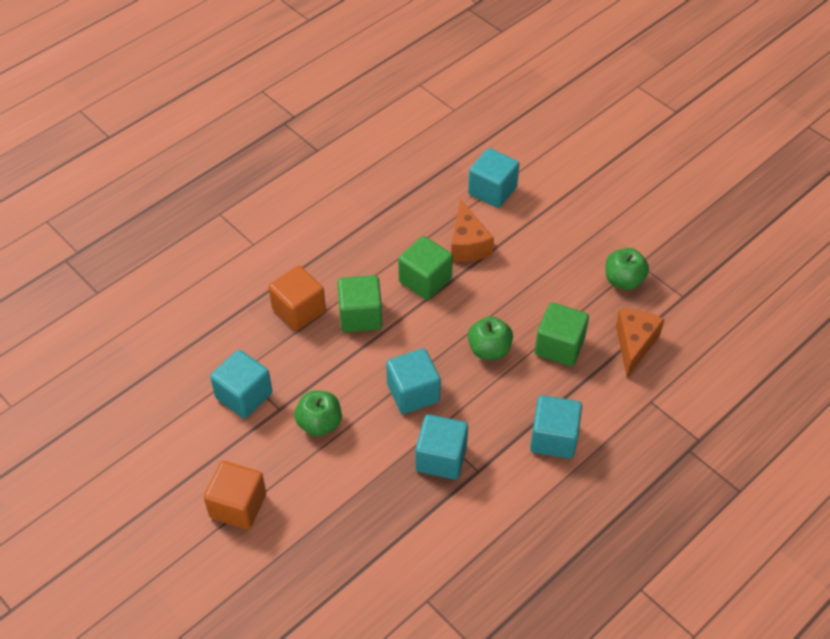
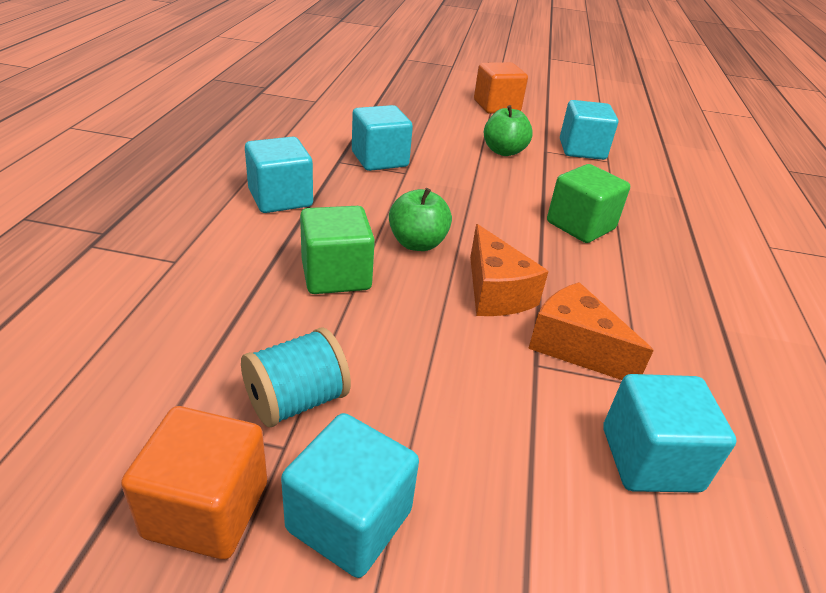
camera: 140 degrees right, 15 degrees down
orange cube [269,266,326,331] -> orange cube moved to [121,406,267,560]
turquoise cube [386,348,441,414] -> turquoise cube moved to [281,413,419,578]
green cube [398,236,453,300] -> none
green apple [605,248,649,290] -> turquoise spool [241,327,351,427]
orange cheese [616,309,665,378] -> orange cheese moved to [470,224,549,316]

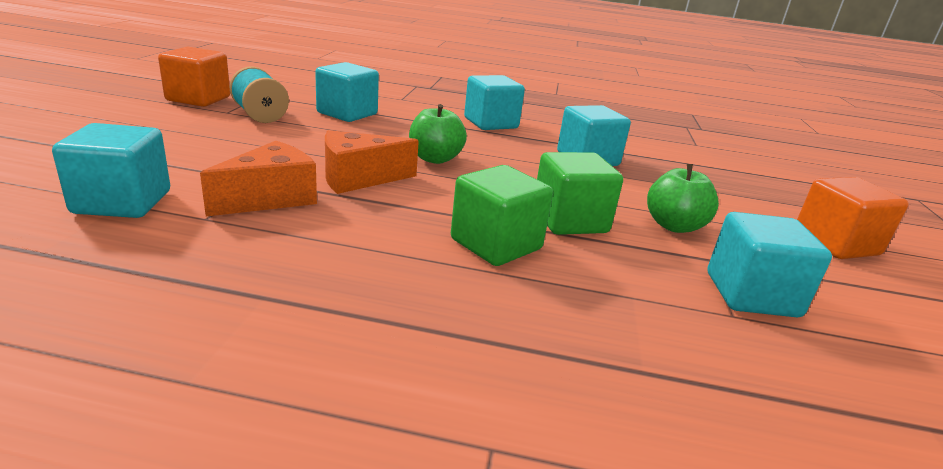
camera: 90 degrees right, 10 degrees down
turquoise cube [281,413,419,578] -> turquoise cube moved to [315,62,379,122]
green cube [300,206,375,294] -> green cube moved to [537,152,623,235]

